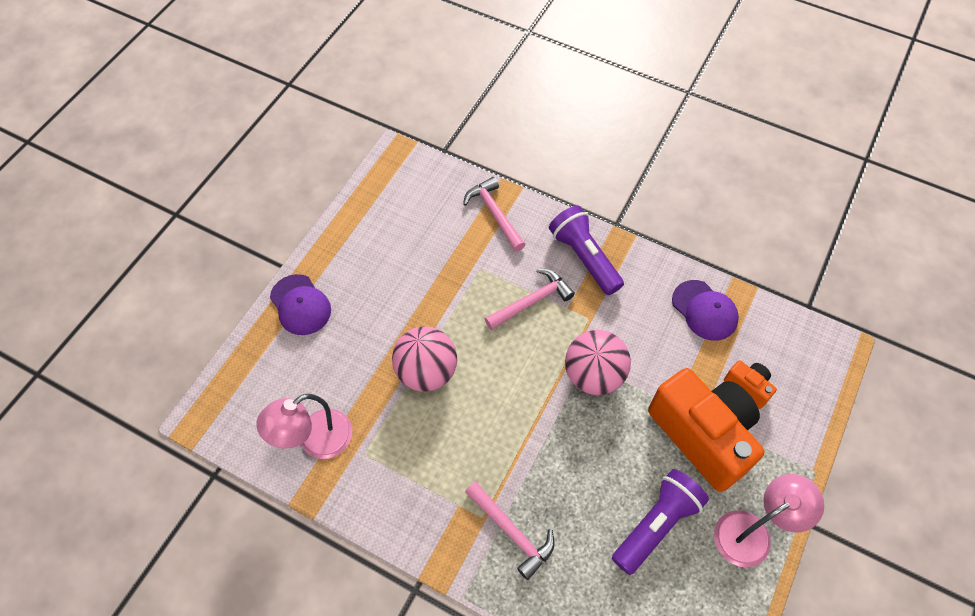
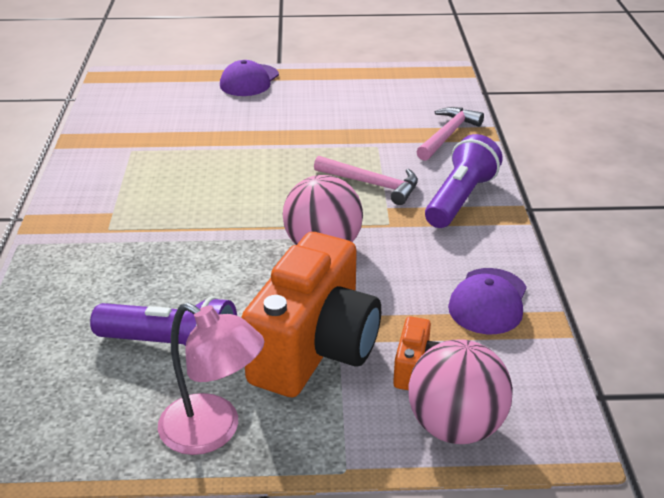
camera: 60 degrees right, 25 degrees down
pink lamp [256,394,352,459] -> none
pink ball [392,326,457,392] -> pink ball moved to [408,339,513,444]
pink hammer [465,482,555,580] -> none

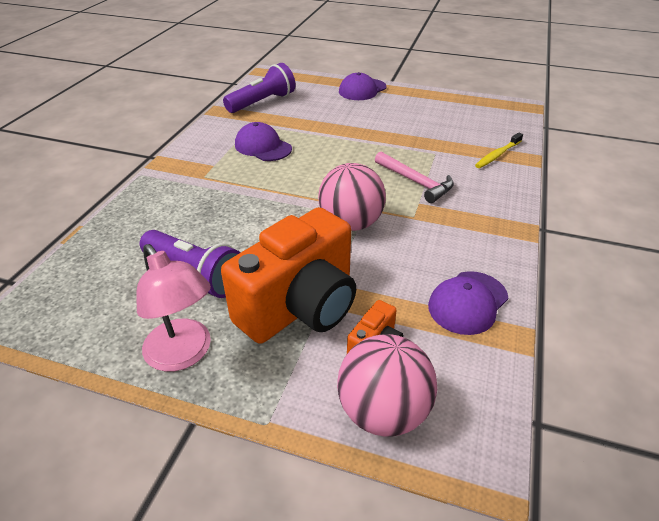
camera: 20 degrees right, 5 degrees up
pink hammer [416,107,484,161] -> yellow toothbrush [475,132,523,168]
purple flashlight [425,134,503,228] -> purple flashlight moved to [223,63,296,113]
none -> purple cap [235,122,292,161]

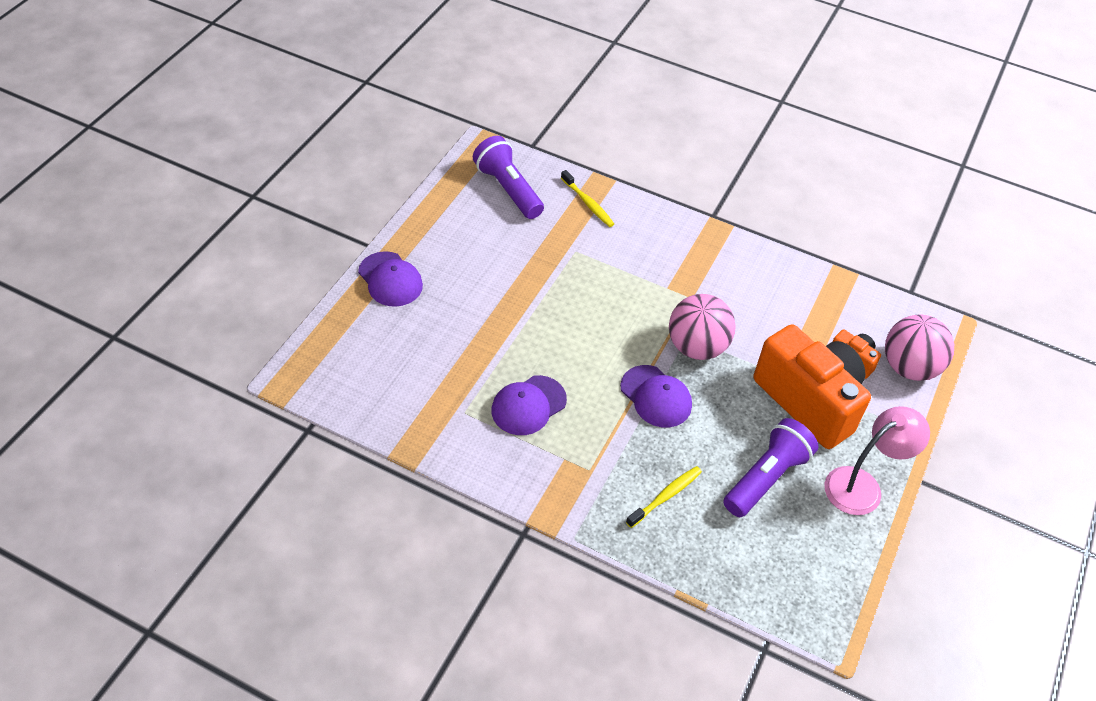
camera: 85 degrees left, 10 degrees up
purple flashlight [223,63,296,113] -> purple flashlight moved to [473,136,544,219]
pink hammer [375,151,454,203] -> none
purple cap [428,271,508,335] -> purple cap moved to [620,365,692,427]
none -> yellow toothbrush [626,466,702,528]

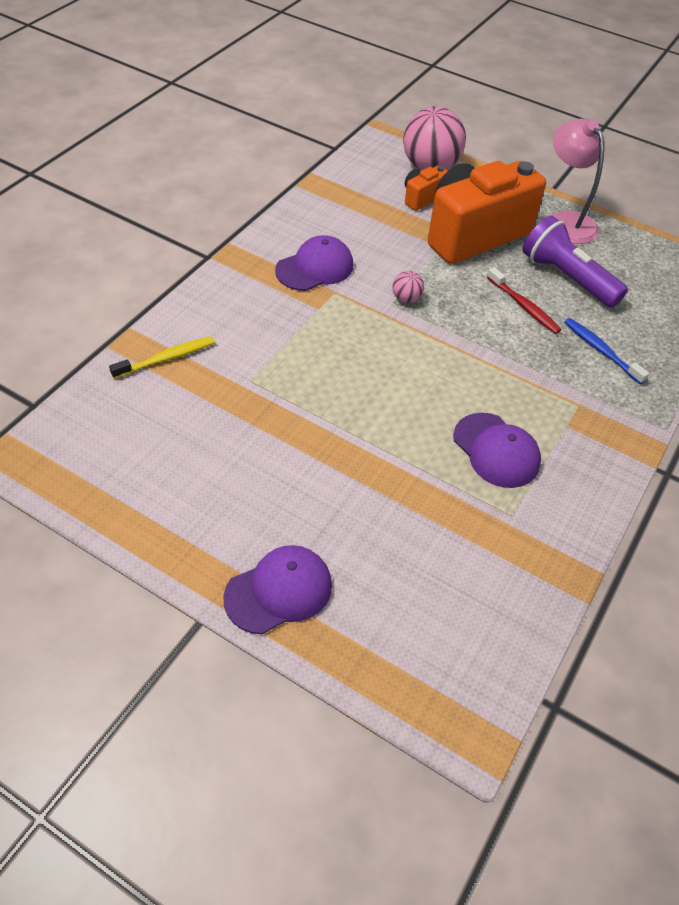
camera: 85 degrees left, 0 degrees up
purple flashlight [473,136,544,219] -> none
purple cap [620,365,692,427] -> purple cap moved to [275,235,353,291]
yellow toothbrush [626,466,702,528] -> blue toothbrush [564,318,649,385]
pink ball [669,294,736,360] -> pink ball [393,271,424,303], size x0.44
none -> red toothbrush [487,267,561,334]

